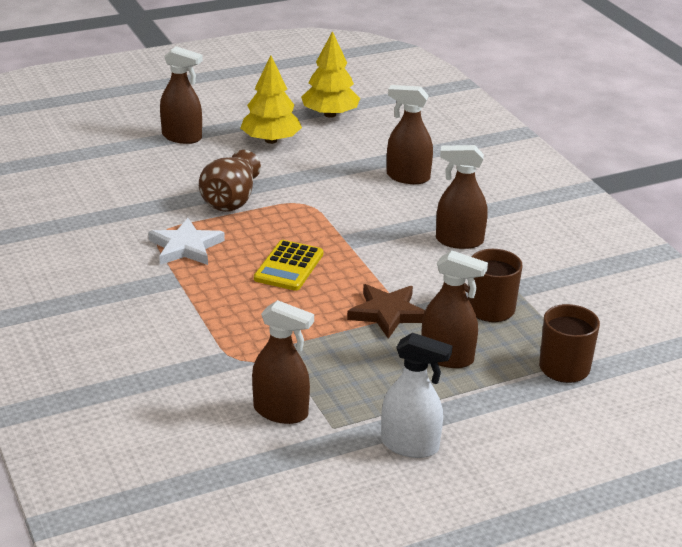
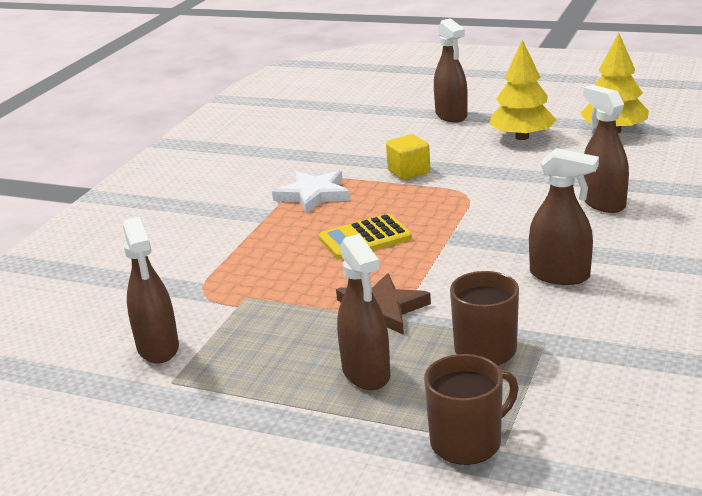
camera: 50 degrees right, 5 degrees down
brown vase [199,150,261,212] -> yellow cube [386,134,430,180]
white spray bottle [381,333,453,458] -> none
brown spray bottle [436,145,488,249] -> brown spray bottle turned 150 degrees clockwise [529,148,599,285]

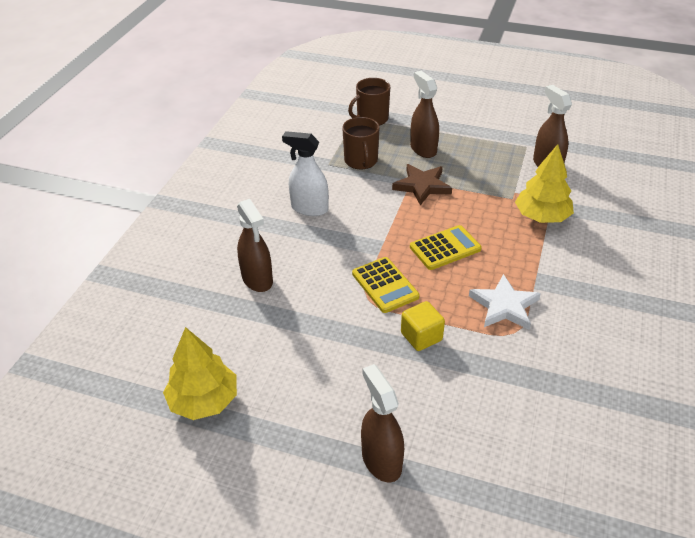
camera: 175 degrees right, 15 degrees up
yellow tree [489,39,557,140] -> yellow tree moved to [515,144,574,223]
brown spray bottle [529,148,599,285] -> white spray bottle [282,131,329,216]
none -> yellow calculator [352,257,419,313]

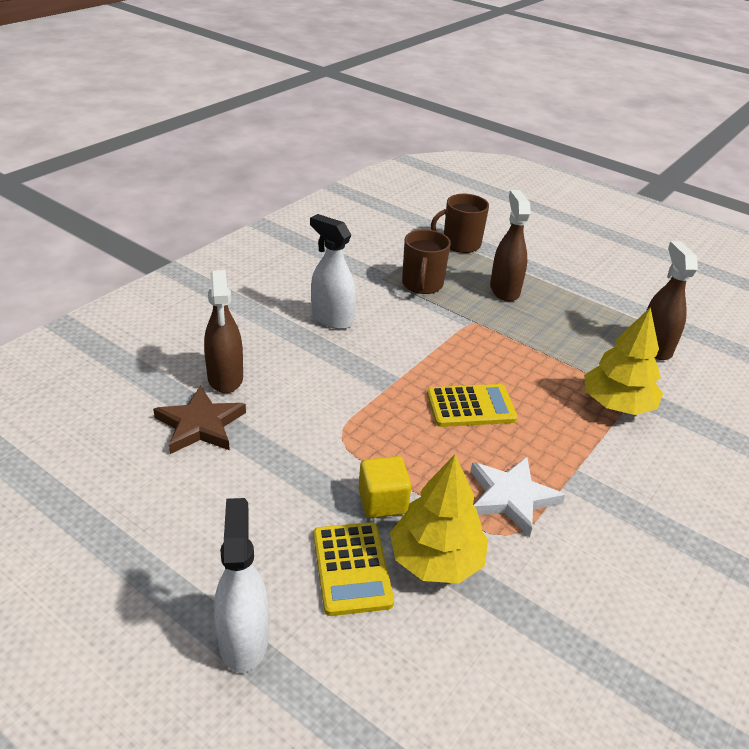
camera: 15 degrees right, 5 degrees down
yellow tree [163,327,237,420] -> yellow tree moved to [390,455,488,583]
yellow calculator [352,257,419,313] -> yellow calculator moved to [313,522,394,616]
brown spray bottle [361,364,404,483] -> white spray bottle [214,498,269,673]
brown star [392,164,452,205] -> brown star moved to [153,386,246,454]

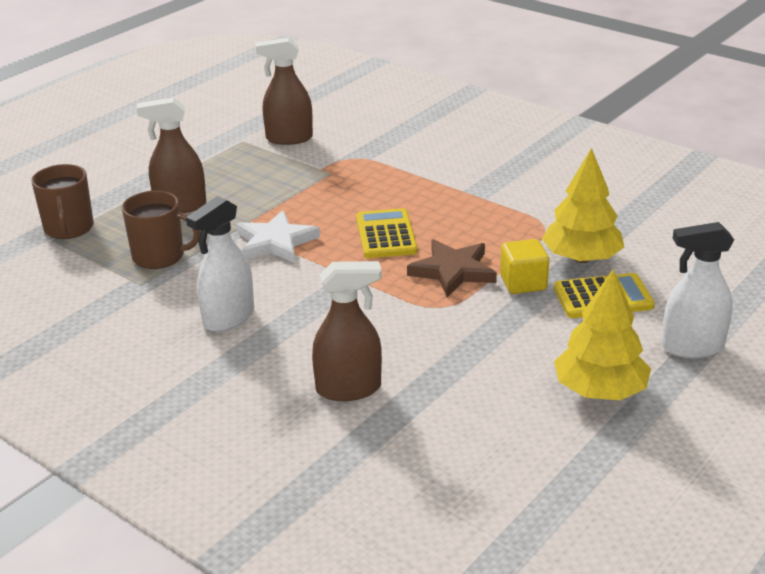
camera: 85 degrees left, 5 degrees down
brown star [153,386,246,454] -> brown star moved to [407,239,497,297]
white star [471,457,565,537] -> white star moved to [236,210,320,263]
yellow tree [584,307,663,415] -> yellow tree moved to [554,270,651,400]

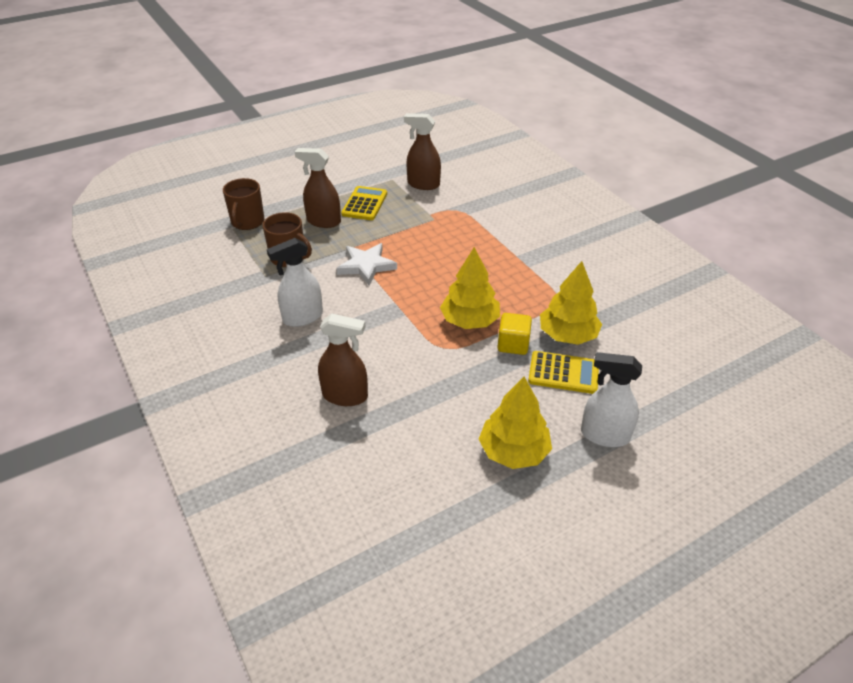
camera: 20 degrees right, 10 degrees up
yellow calculator [356,208,418,258] -> yellow calculator moved to [341,186,387,220]
brown star [407,239,497,297] -> yellow tree [440,247,500,329]

